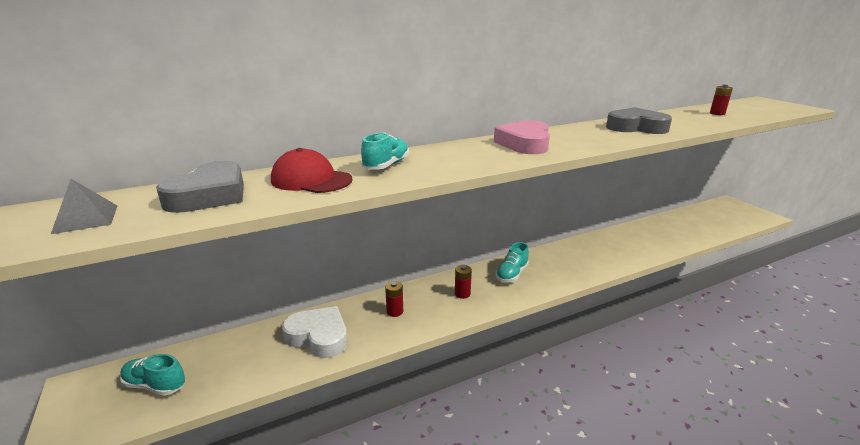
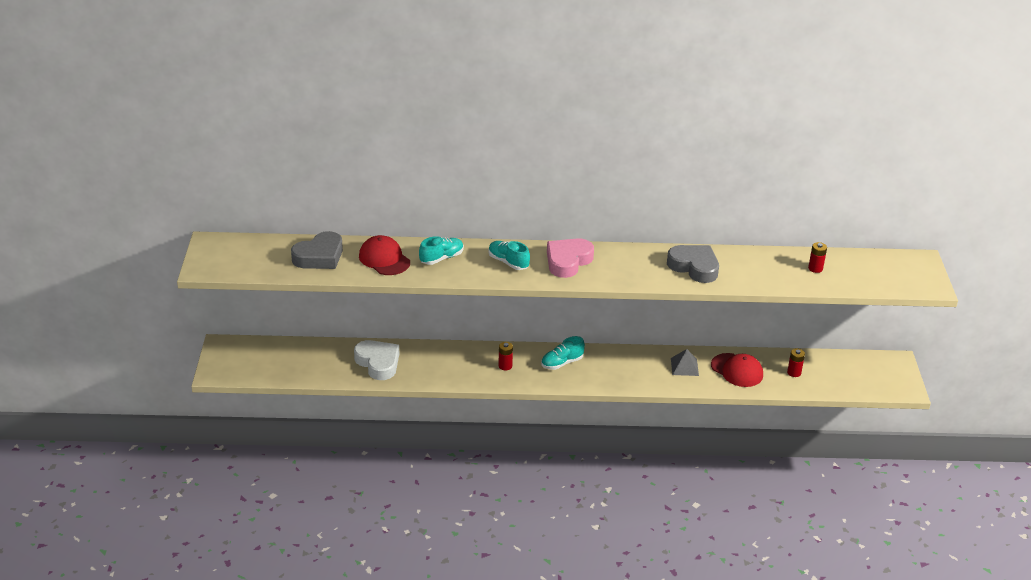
camera: 25 degrees right, 10 degrees up
grey pyramid [51,179,117,234] -> grey pyramid moved to [671,349,699,376]
turquoise shoe [120,354,186,396] -> turquoise shoe moved to [488,241,530,270]
red battery [385,281,403,317] -> red battery moved to [787,349,805,377]
none -> red cap [711,353,763,387]

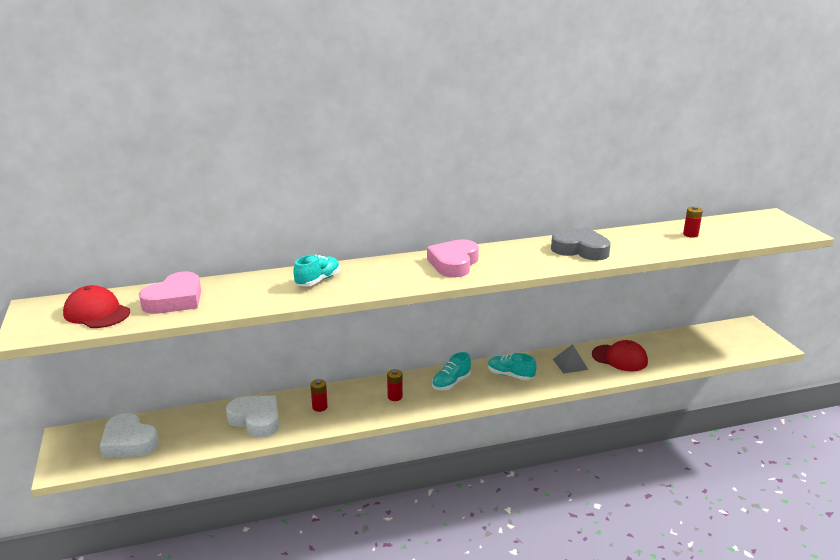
camera: 15 degrees left, 10 degrees down
grey heart [291,231,343,269] -> pink heart [139,272,201,314]
red cap [359,235,410,275] -> red cap moved to [63,285,130,328]
turquoise shoe [488,241,530,270] -> turquoise shoe moved to [488,353,537,380]
red battery [787,349,805,377] -> red battery moved to [310,379,328,412]
none -> white heart [100,413,159,457]

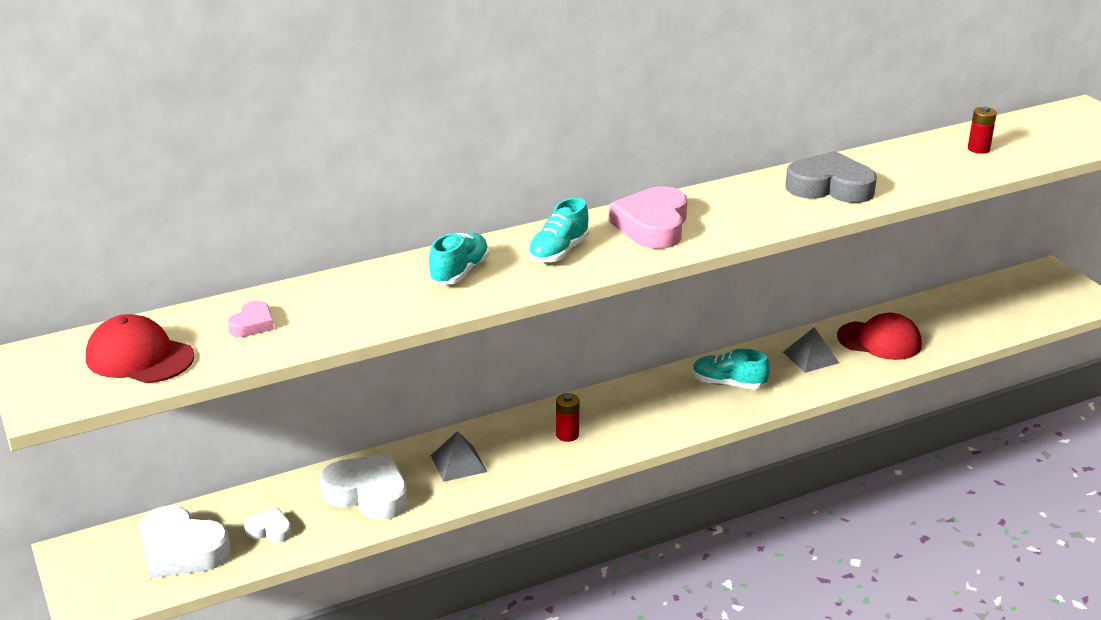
camera: 10 degrees left, 5 degrees up
pink heart [139,272,201,314] -> pink heart [228,301,274,337], size x0.50
red battery [310,379,328,412] -> grey pyramid [431,431,487,482]
turquoise shoe [432,352,471,390] -> turquoise shoe moved to [528,198,589,263]
none -> white heart [244,508,292,543]

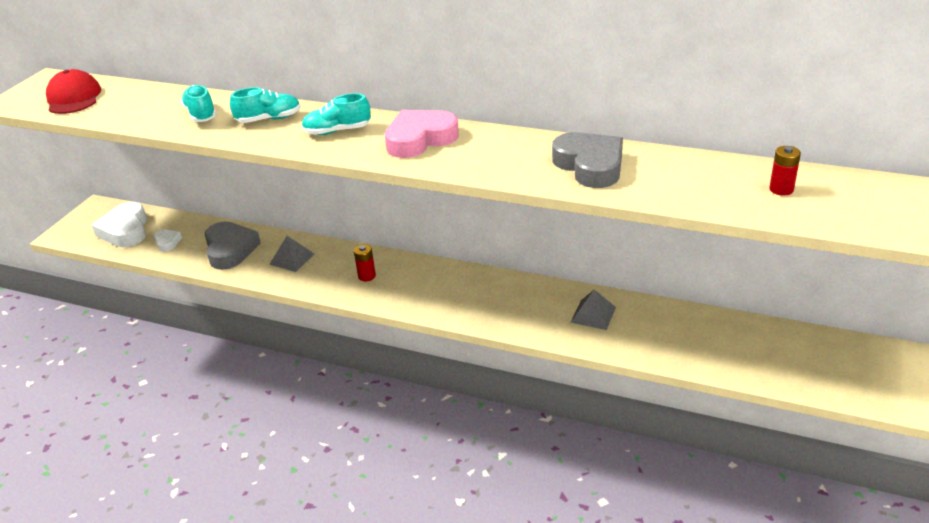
camera: 50 degrees right, 5 degrees up
pink heart [228,301,274,337] -> none
white heart [320,453,408,520] -> grey heart [205,221,261,270]
turquoise shoe [692,349,770,389] -> turquoise shoe moved to [181,85,217,122]
red cap [837,313,922,360] -> none

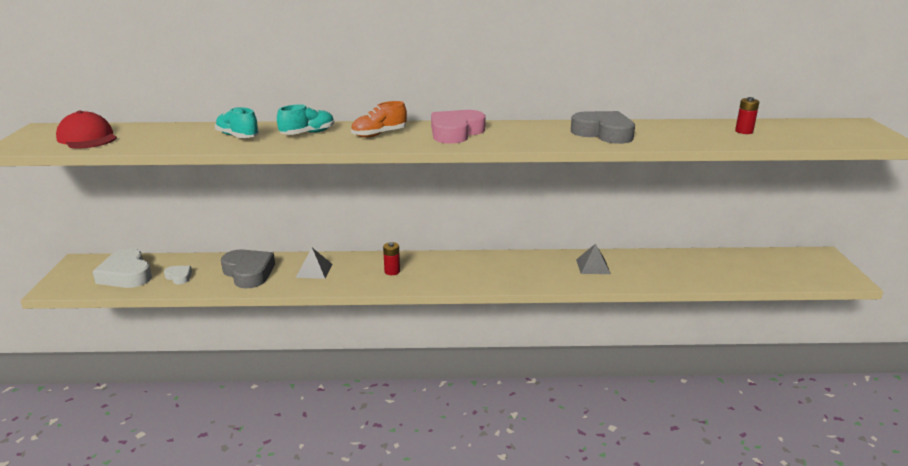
camera: 25 degrees left, 10 degrees down
turquoise shoe [302,93,371,135] -> orange shoe [351,101,407,138]

